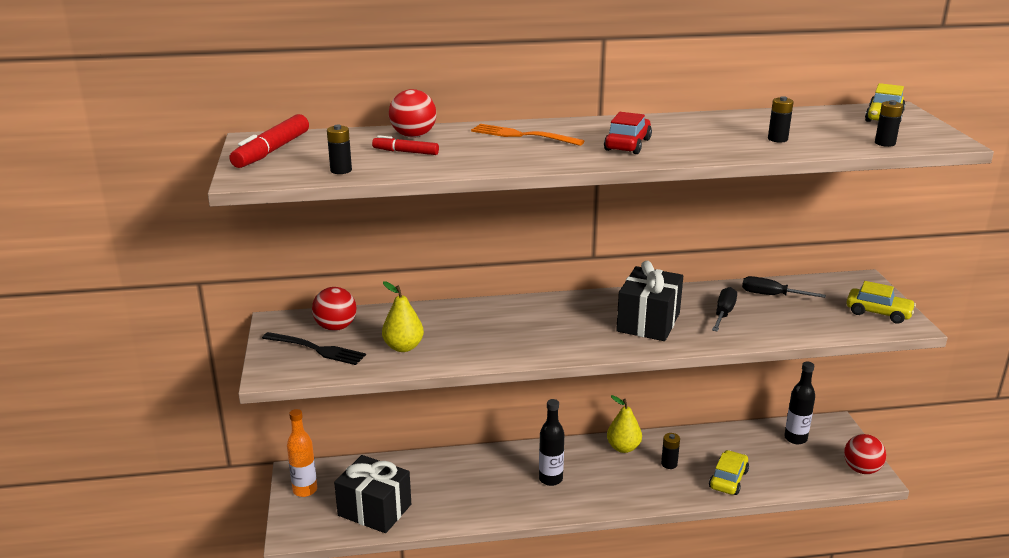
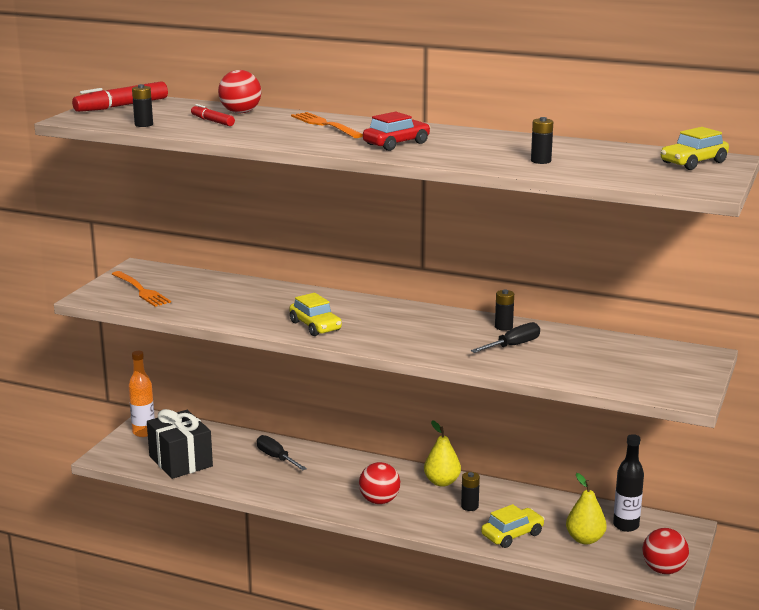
camera: 30 degrees right, 5 degrees down
black fork [262,332,366,365] -> orange fork [112,271,171,307]
red ball [312,287,356,331] -> red ball moved to [359,462,400,504]
yellow pear [382,282,424,352] -> yellow pear moved to [566,473,607,545]
black bottle [539,399,564,486] -> none
black gift [616,261,683,341] -> none
black screwdriver [742,276,826,298] -> black screwdriver moved to [257,435,307,470]
yellow car [847,281,916,324] -> yellow car moved to [289,293,342,336]
black battery [875,100,903,147] -> black battery moved to [495,290,514,331]

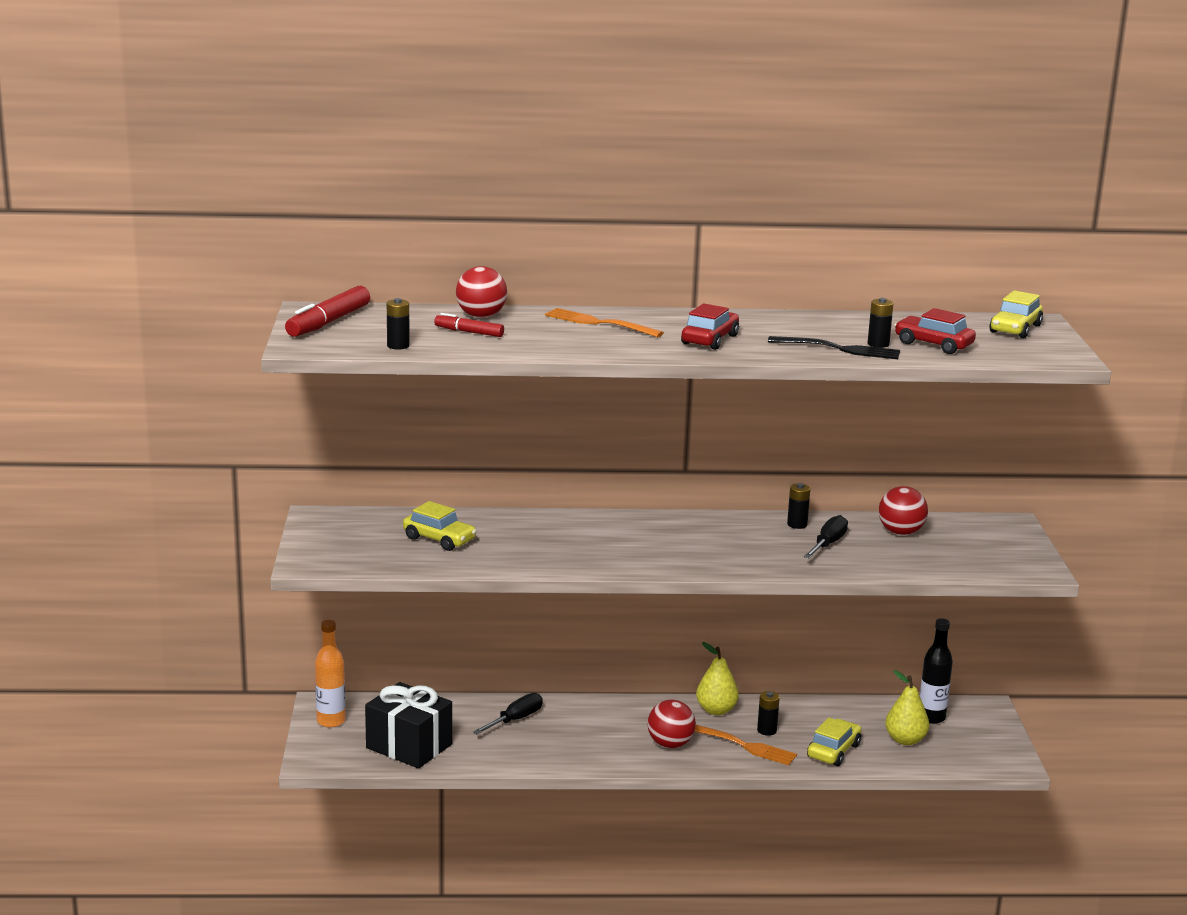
camera: 25 degrees left, 0 degrees up
orange fork [112,271,171,307] -> orange fork moved to [694,725,797,765]
black screwdriver [257,435,307,470] -> black screwdriver turned 105 degrees clockwise [473,693,543,734]
yellow car [289,293,342,336] -> yellow car moved to [403,501,477,551]
red ball [642,528,689,574] -> red ball moved to [879,486,928,535]
none -> black fork [768,336,900,359]
none -> red car [895,308,976,354]

